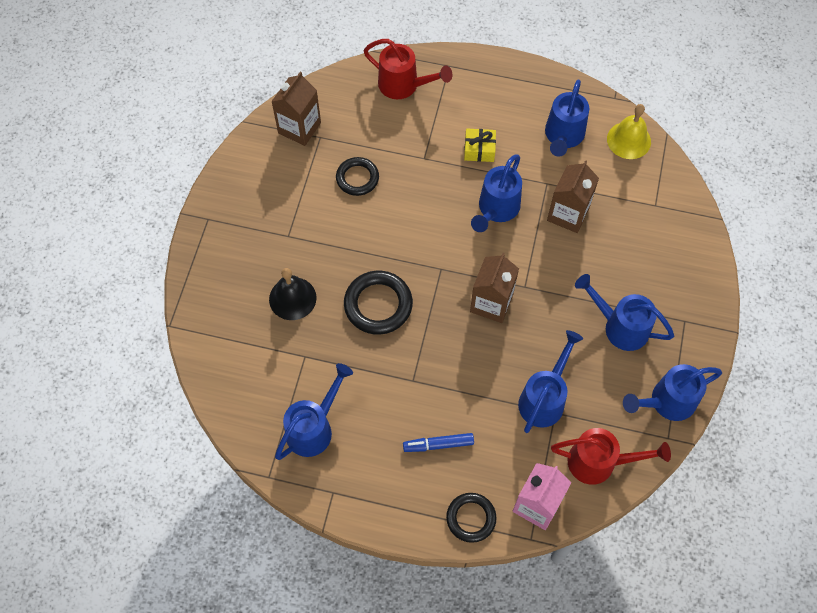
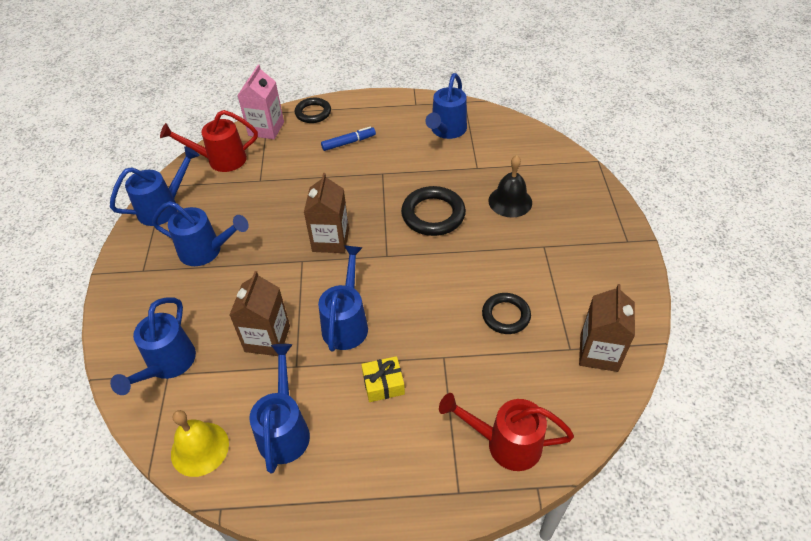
camera: 165 degrees right, 15 degrees down
blue watering can [518,330,583,433] -> blue watering can moved to [110,297,196,395]

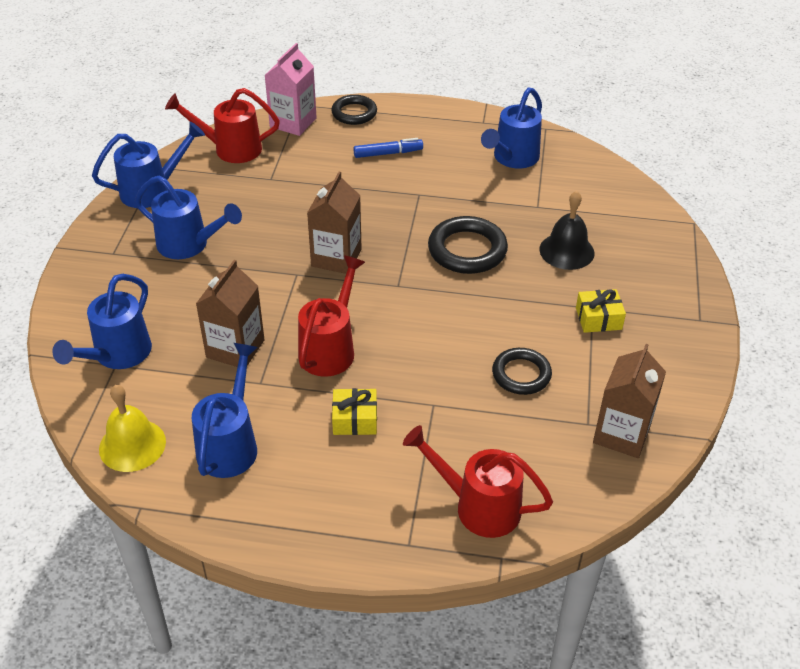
camera: 10 degrees right, 5 degrees down
blue watering can [318,245,368,352] -> red watering can [298,256,365,377]
none -> yellow gift [576,289,626,333]

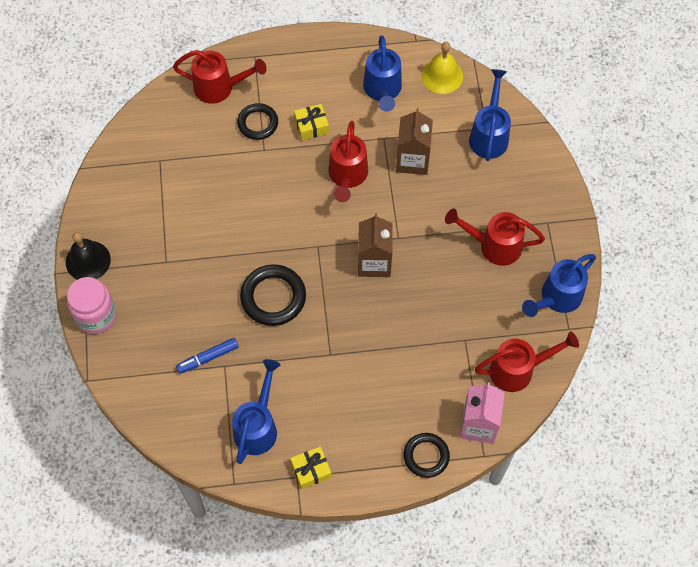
camera: 165 degrees right, 20 degrees up
blue watering can [135,176,242,259] -> red watering can [445,208,545,266]
blue marker [353,138,423,158] -> blue marker moved to [176,338,239,374]
black ring [492,348,552,395] -> black ring moved to [237,103,278,140]
black bell [539,191,594,270] -> black bell moved to [66,232,111,280]
yellow gift [576,289,626,333] -> yellow gift moved to [291,447,332,489]
brown carton [593,344,666,458] -> none
none -> pink jar [67,277,117,334]

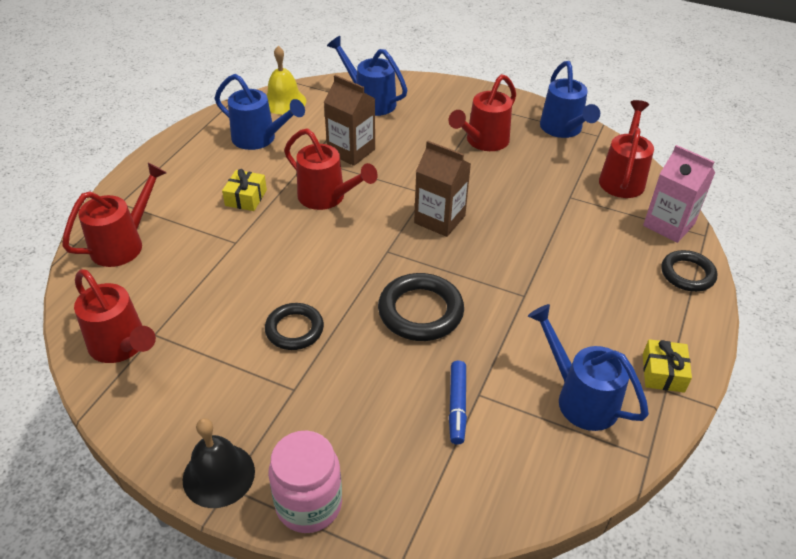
camera: 60 degrees left, 20 degrees down
black ring [237,103,278,140] -> black ring moved to [265,303,324,350]
none -> red watering can [74,269,156,363]

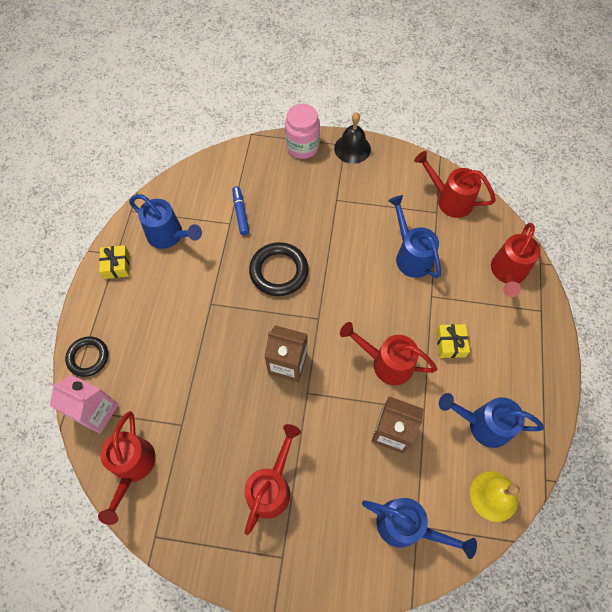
camera: 165 degrees right, 20 degrees up
black ring [265,303,324,350] -> none
blue watering can [540,61,600,138] -> blue watering can moved to [388,195,441,278]

